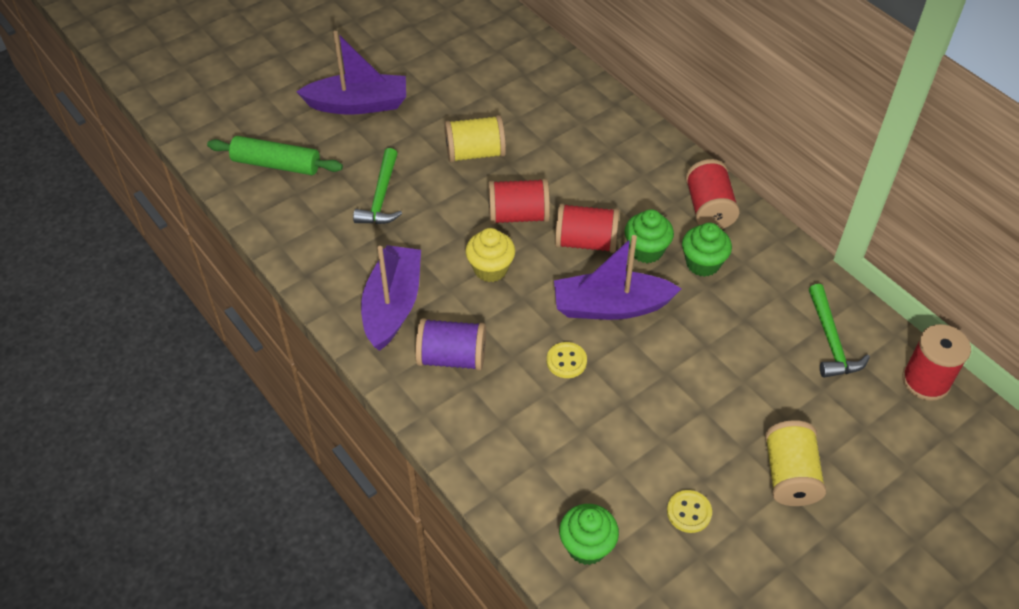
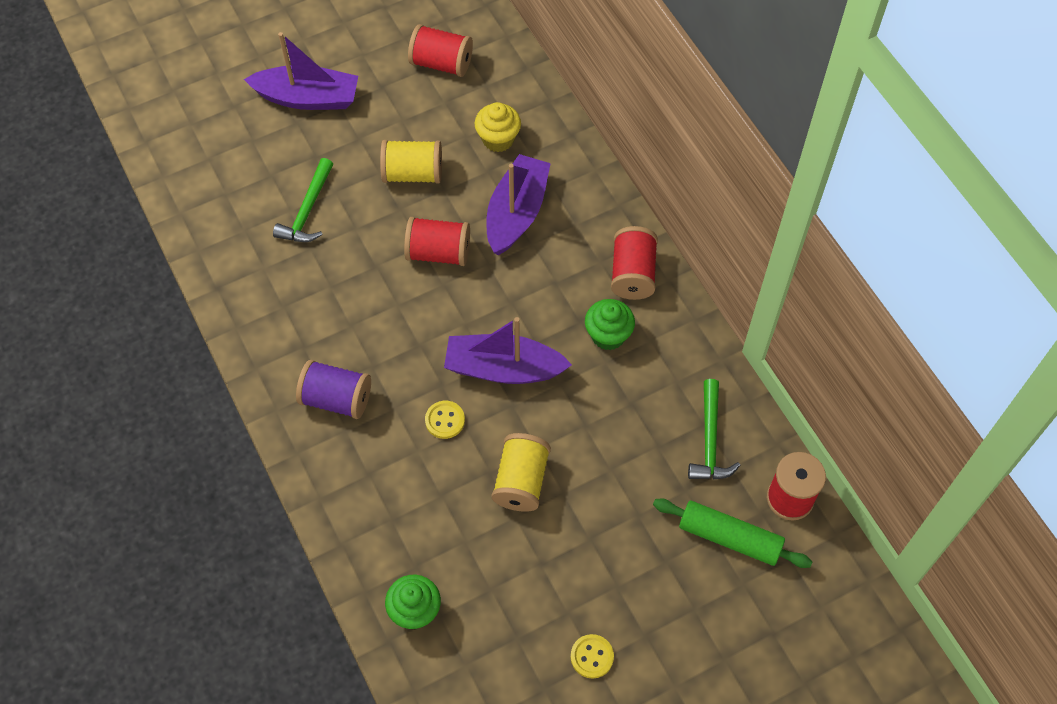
camera: 10 degrees right, 10 degrees up
green rolling pin [207,136,343,175] -> green rolling pin moved to [653,498,812,568]
purple boat [361,245,421,351] -> purple boat moved to [487,154,551,255]
yellow cupcake [466,228,515,282] -> yellow cupcake moved to [475,102,521,152]
red spool [555,203,619,253] -> red spool moved to [408,24,473,77]
green cupcake [625,209,674,263] -> none
yellow button [667,490,712,533] -> yellow button moved to [571,634,614,678]
yellow spool [765,420,826,506] -> yellow spool moved to [492,433,551,512]

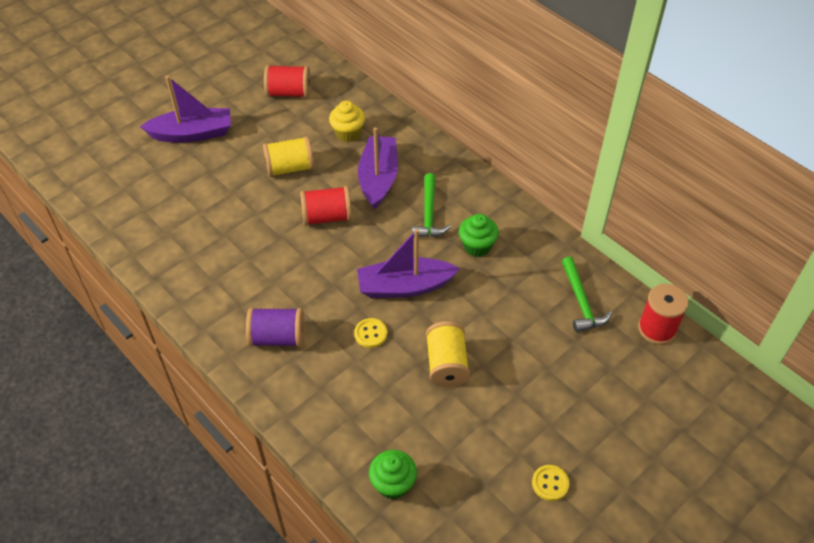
camera: 15 degrees left, 10 degrees down
green hammer [273,158,333,242] -> green hammer moved to [412,173,451,237]
red spool [611,226,658,300] -> none
green rolling pin [653,498,812,568] -> none

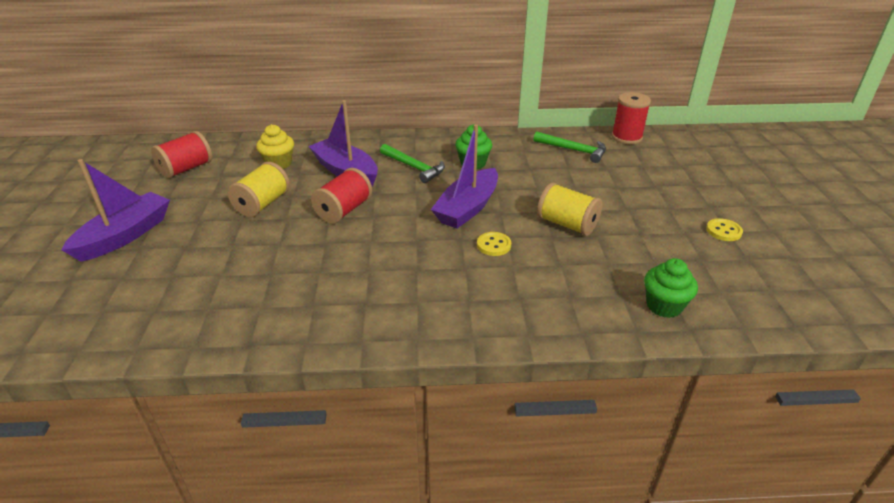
camera: 50 degrees left, 15 degrees down
purple spool [246,308,304,347] -> none

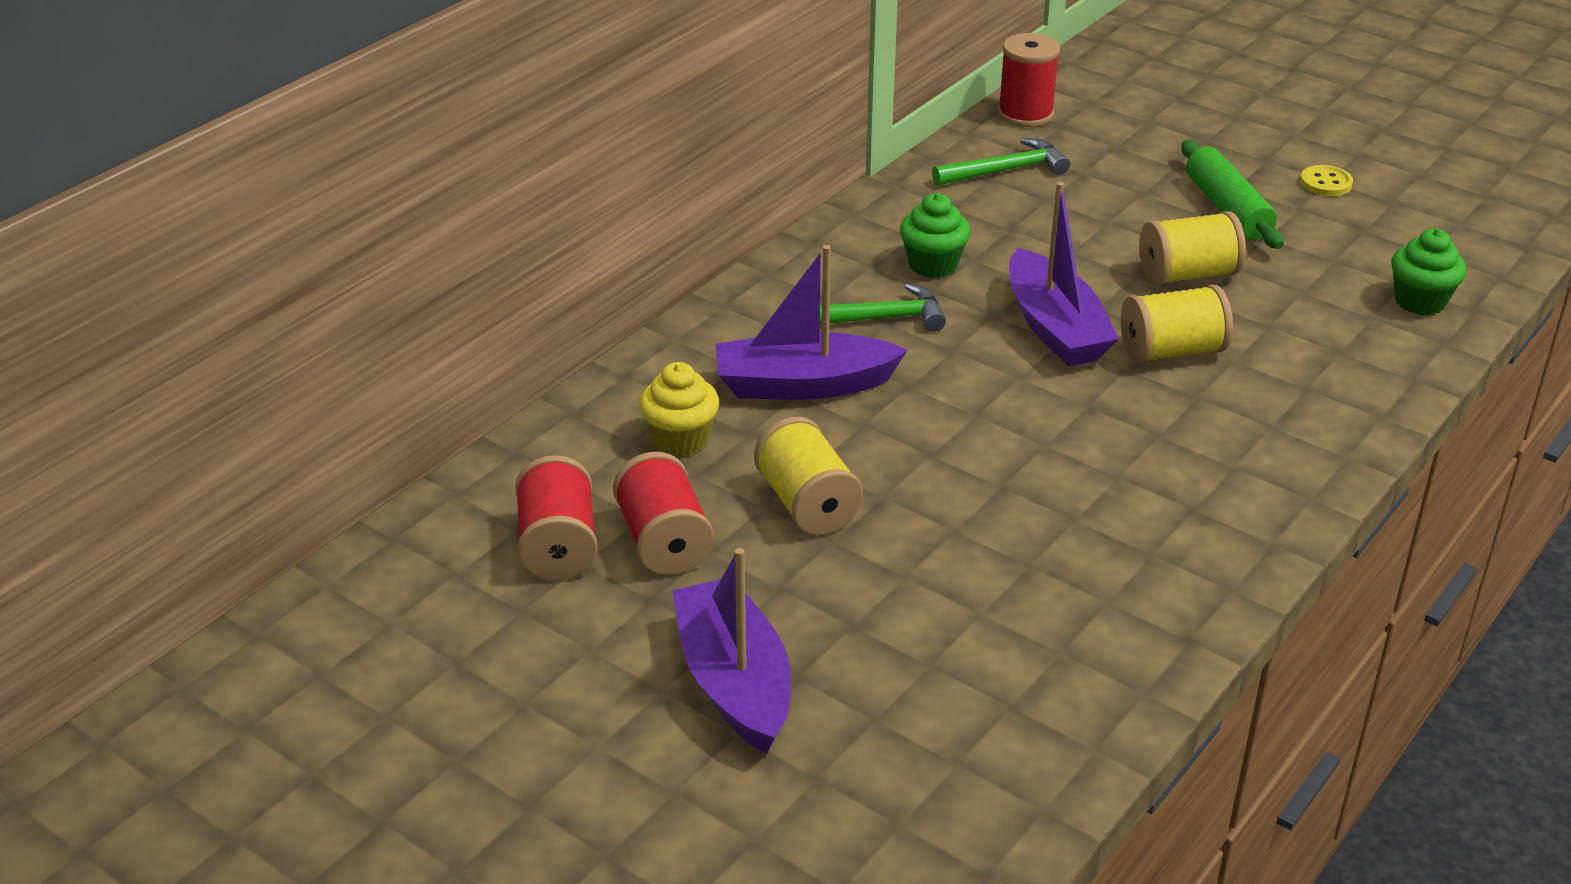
camera: 50 degrees left, 0 degrees up
red spool [311,168,372,224] -> red spool moved to [613,452,714,575]
yellow button [477,232,511,256] -> yellow spool [1121,285,1233,363]
none -> green rolling pin [1181,140,1284,249]

